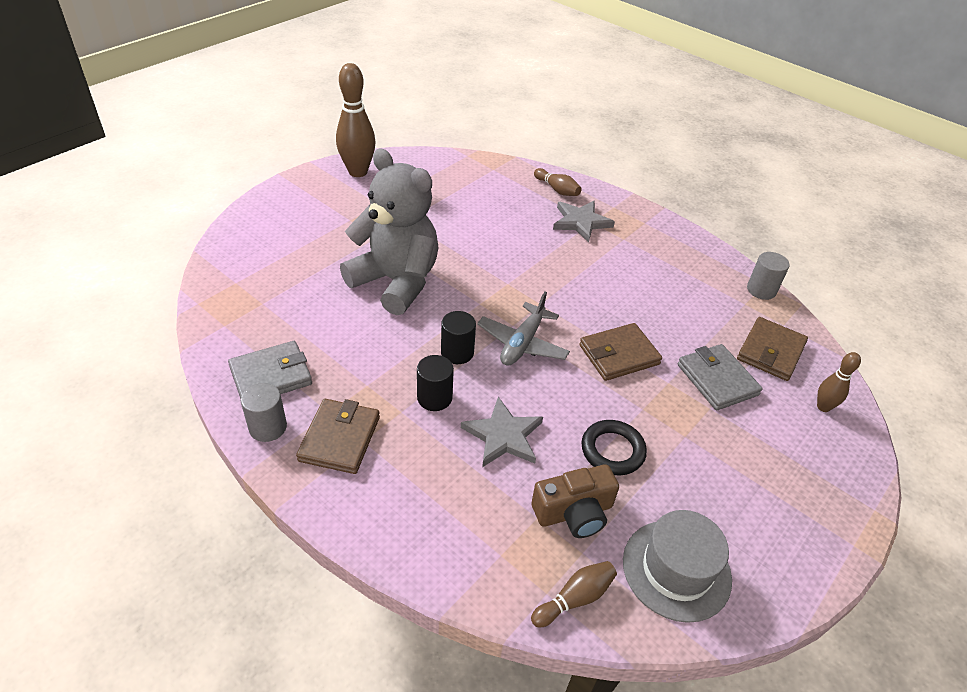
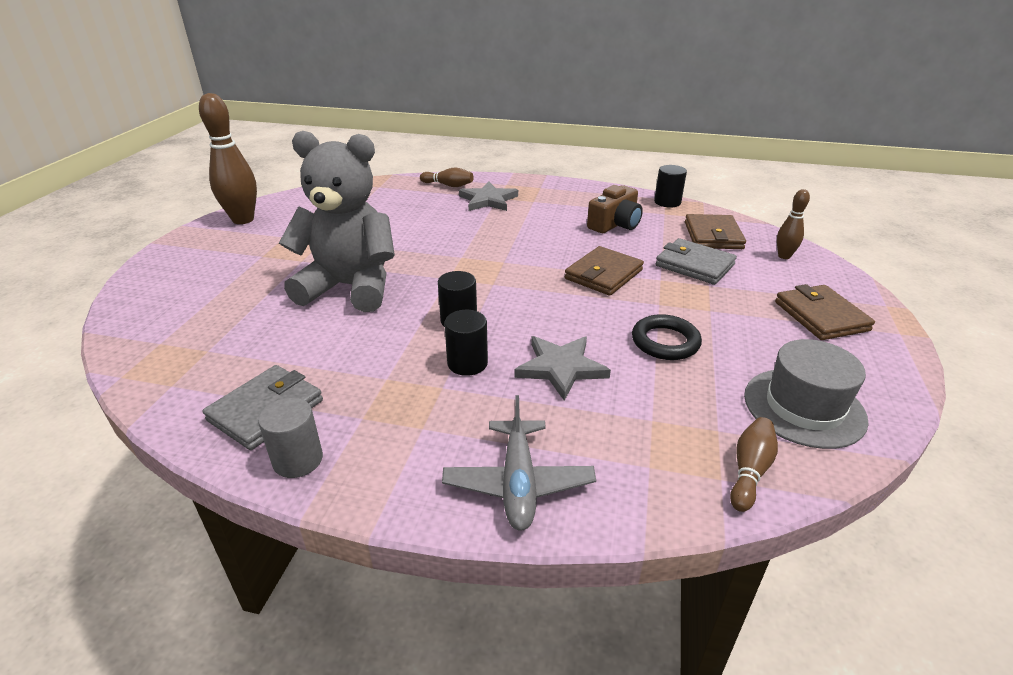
camera: 25 degrees left, 10 degrees down
brown wallet [296,399,380,474] -> brown wallet moved to [775,284,875,340]
grey plane [477,292,570,366] -> grey plane moved to [442,395,596,531]
brown camera [531,464,619,538] -> brown camera moved to [587,185,643,233]
grey cylinder [747,252,790,300] -> black cylinder [654,165,687,208]

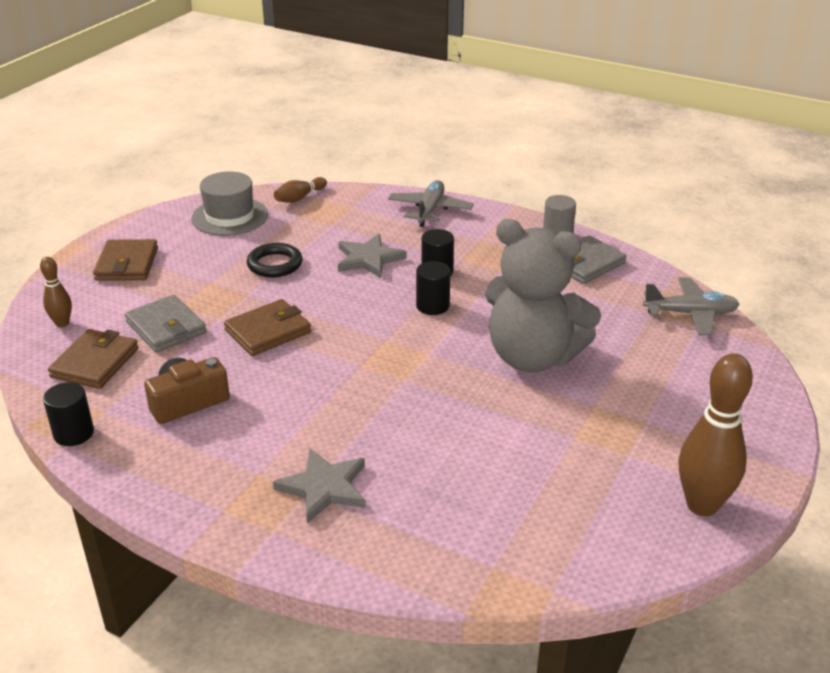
camera: 165 degrees left, 0 degrees up
brown bowling pin [420,167,473,187] -> none
none -> grey plane [643,277,740,335]

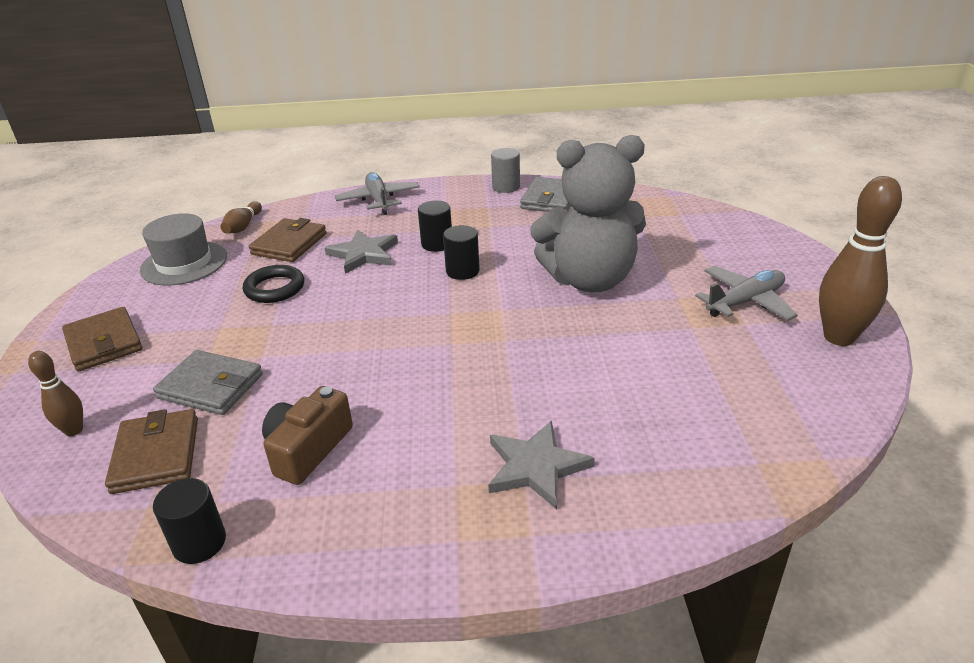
camera: 30 degrees left, 0 degrees up
brown wallet [224,299,311,356] -> brown wallet moved to [249,218,327,262]
grey plane [643,277,740,335] -> grey plane moved to [695,266,798,321]

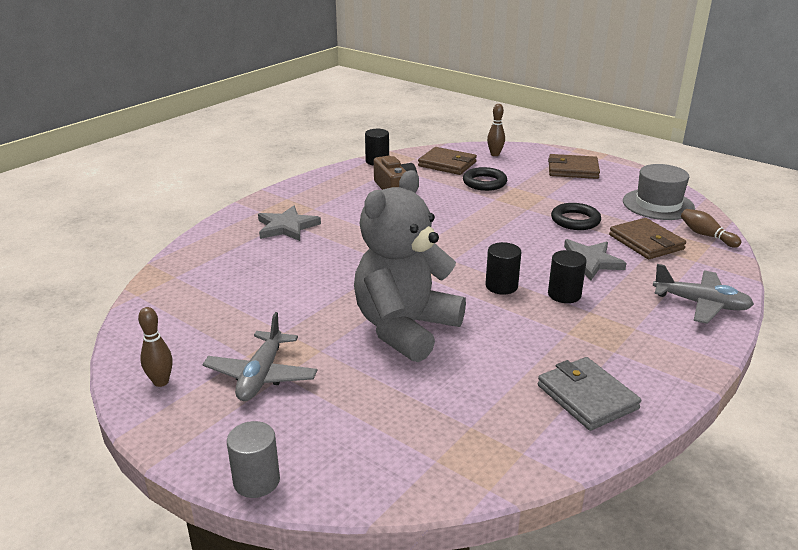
camera: 130 degrees right, 5 degrees down
grey wallet [153,350,263,415] -> black ring [463,167,507,191]
grey cylinder [491,148,520,193] -> grey cylinder moved to [227,421,280,498]
brown bowling pin [819,176,902,346] -> brown bowling pin [138,307,173,387], size x0.52

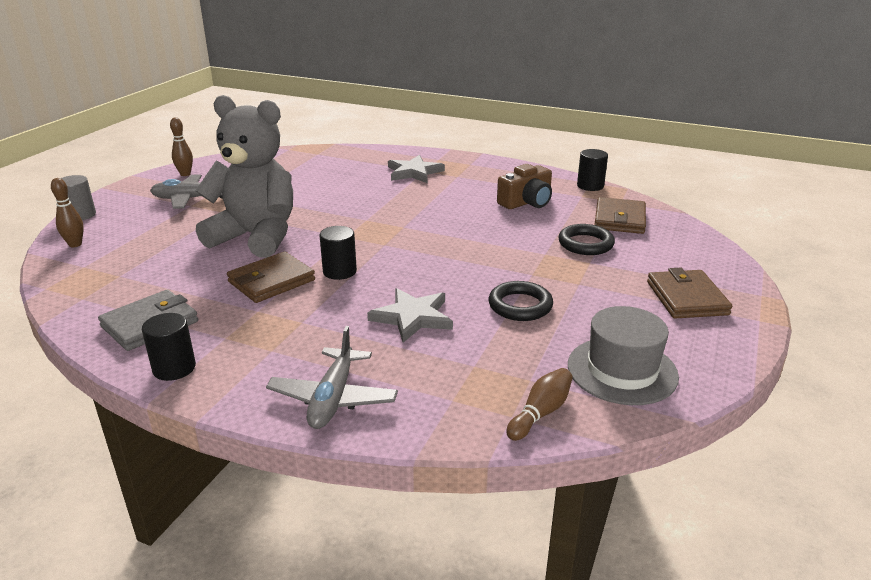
camera: 75 degrees right, 0 degrees up
brown bowling pin [487,104,505,156] -> brown bowling pin moved to [51,178,84,247]
black cylinder [548,250,587,303] -> black cylinder moved to [142,313,196,381]
brown wallet [609,218,686,259] -> brown wallet moved to [227,252,315,303]

